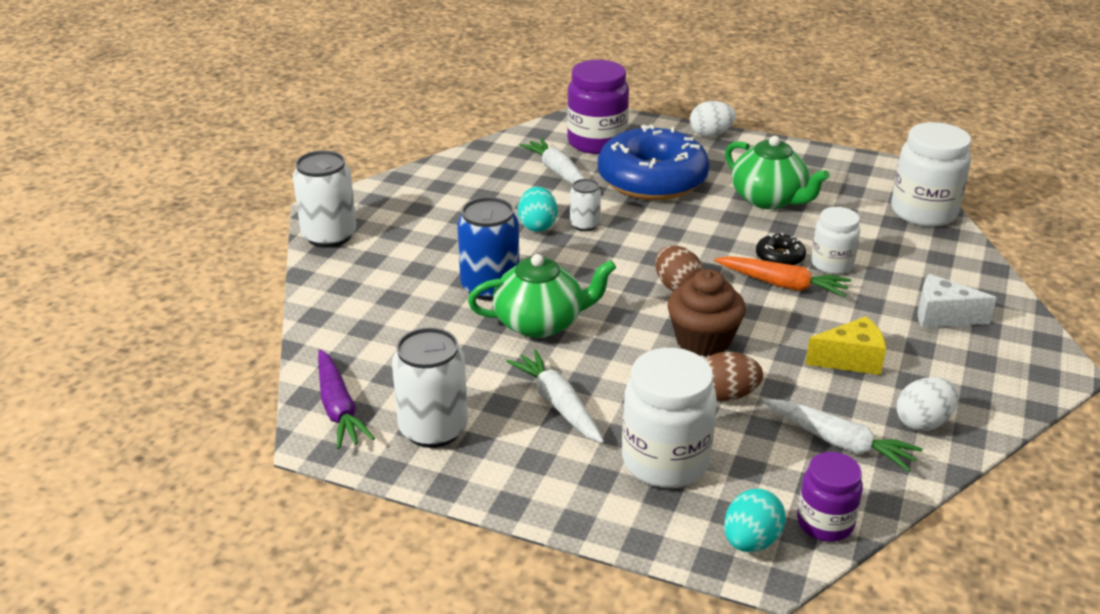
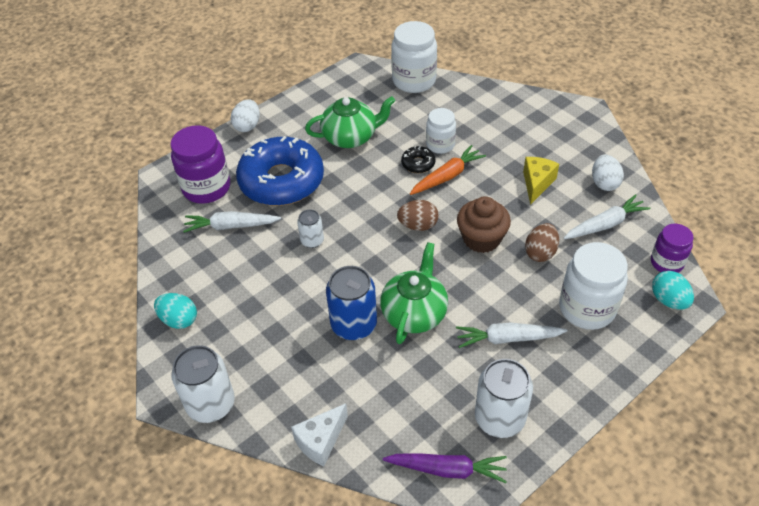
camera: 60 degrees left, 15 degrees up
turquoise egg [518,187,557,232] -> turquoise egg moved to [154,293,197,329]
white cheese [918,274,997,328] -> white cheese moved to [291,403,348,466]

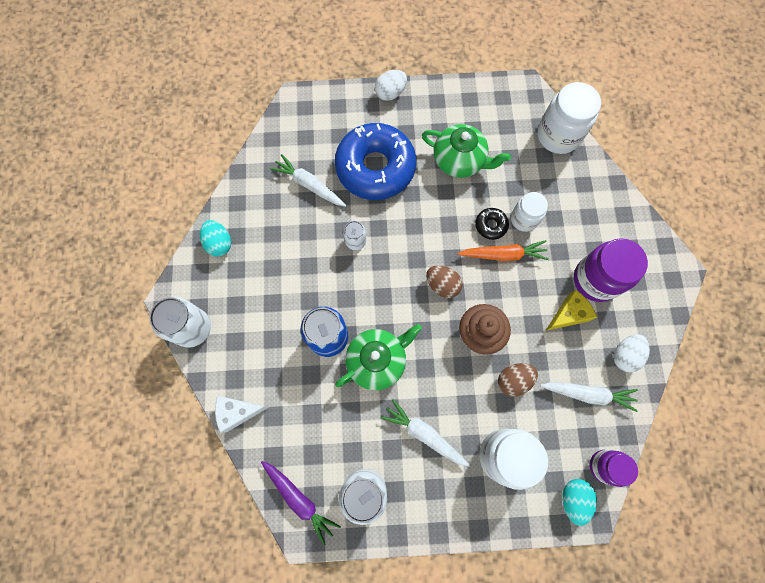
camera: 35 degrees right, 25 degrees up
purple jar [170,125,230,204] -> purple jar moved to [574,238,648,302]

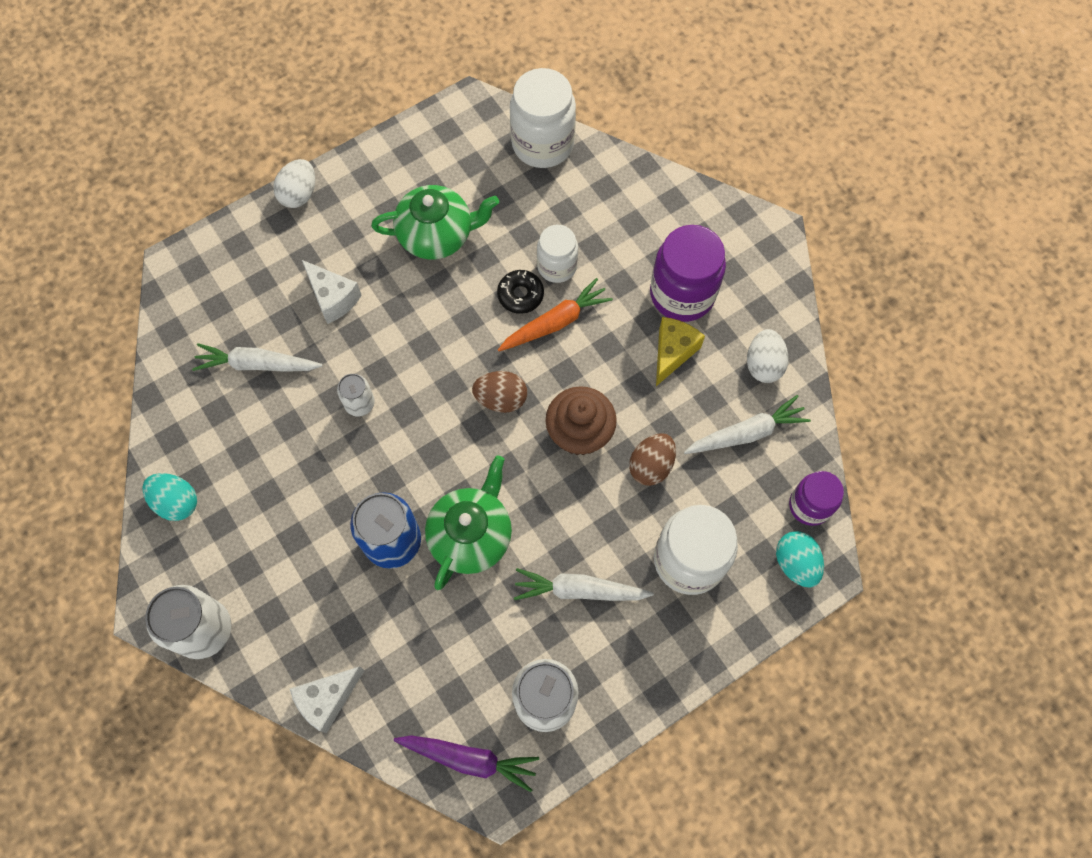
camera: 30 degrees left, 5 degrees down
blue donut [335,123,416,200] -> white cheese [302,260,362,324]

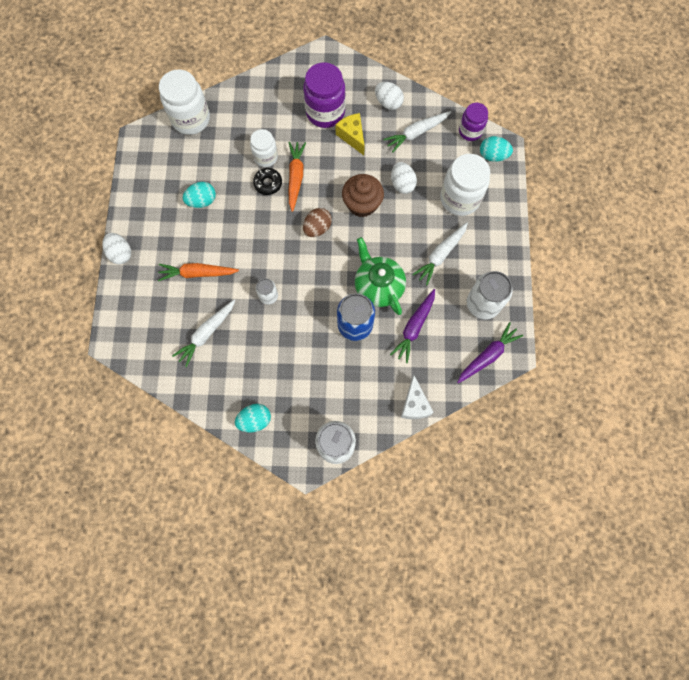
camera: 55 degrees left, 5 degrees up
white cheese [302,260,362,324] -> orange carrot [158,263,239,281]
green teapot [371,185,499,259] -> turquoise egg [183,182,216,208]
brown egg [629,433,676,486] -> white egg [391,162,417,194]
white carrot [684,395,811,454] -> white carrot turned 135 degrees counterclockwise [383,111,451,153]
none -> purple carrot [390,289,435,363]

